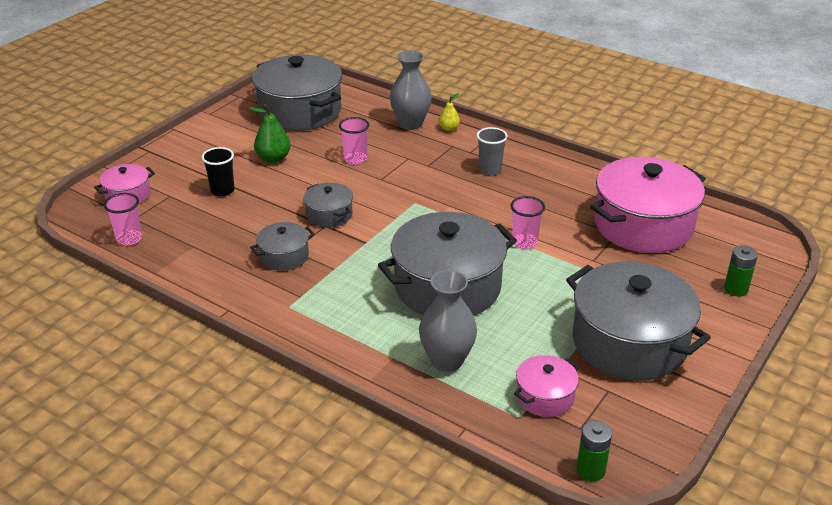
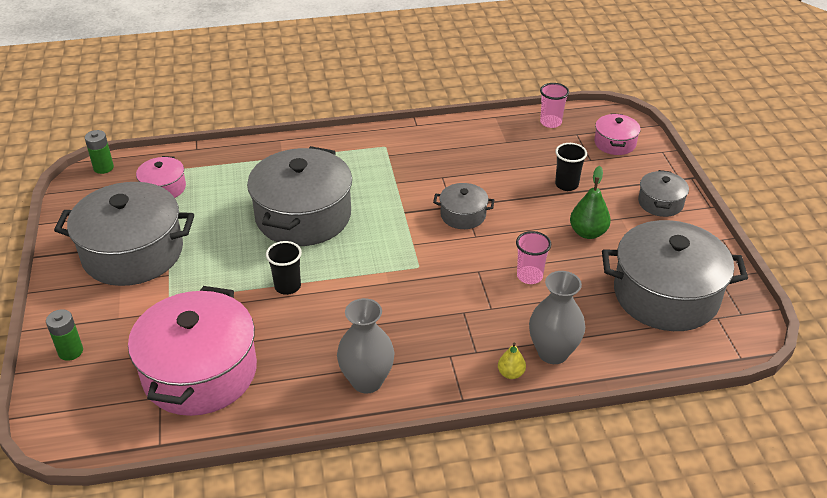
camera: 135 degrees right, 5 degrees up
grey pot [250,222,315,271] -> grey pot moved to [638,170,689,217]
grey vase [419,270,477,372] -> grey vase moved to [337,298,395,394]
grey cup [476,127,508,175] -> none
pink cup [511,196,545,249] -> black cup [266,241,302,295]

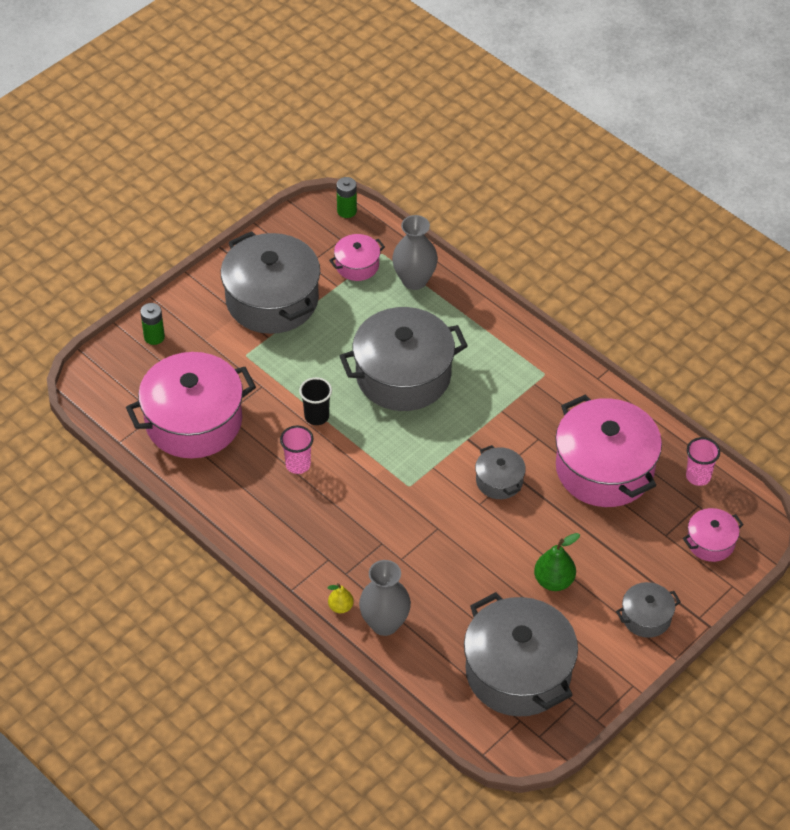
camera: 55 degrees right, 10 degrees up
grey vase [337,298,395,394] -> grey vase moved to [392,215,438,290]
pink cup [516,231,551,284] -> pink cup moved to [280,425,314,474]
black cup [555,143,587,191] -> none
none -> pink pot [555,394,662,507]

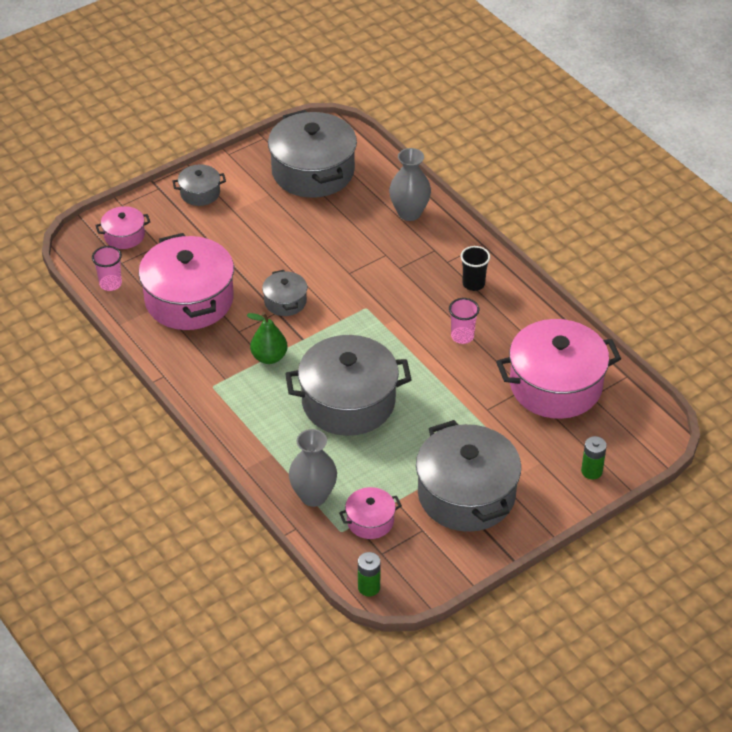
camera: 170 degrees left, 5 degrees down
black cup [299,377,332,425] -> black cup moved to [461,246,490,291]
yellow pear [328,583,354,613] -> none
green pear [534,533,580,591] -> green pear moved to [247,312,288,364]

